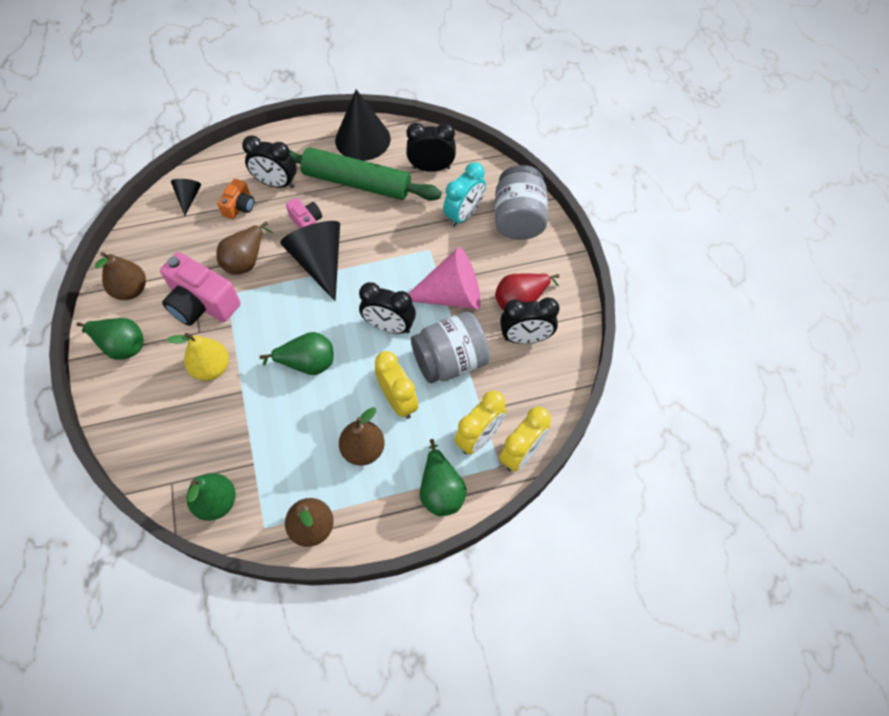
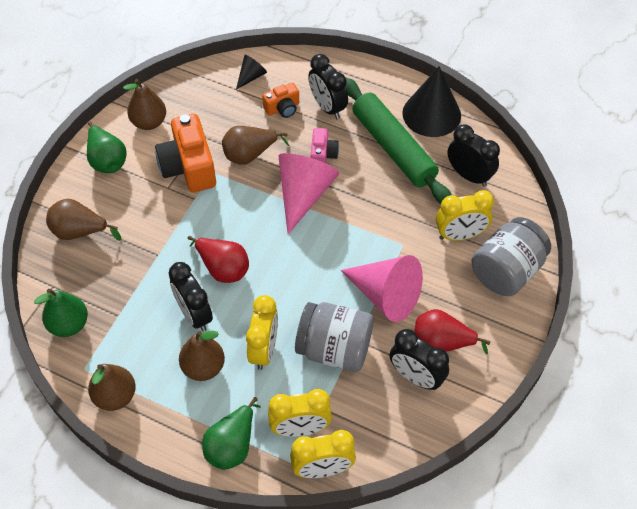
camera: 40 degrees right, 5 degrees down
pink camera [160,252,241,326] -> orange camera [155,114,216,192]
yellow pear [167,333,229,381] -> none
green pear [259,332,333,375] -> red pear [188,236,249,283]
black cone [280,221,340,301] -> pink cone [279,153,339,234]
black clock [359,282,416,334] -> black clock moved to [169,262,213,332]
turquoise clock [443,162,486,227] -> yellow clock [436,190,494,241]
none -> brown pear [46,199,121,241]

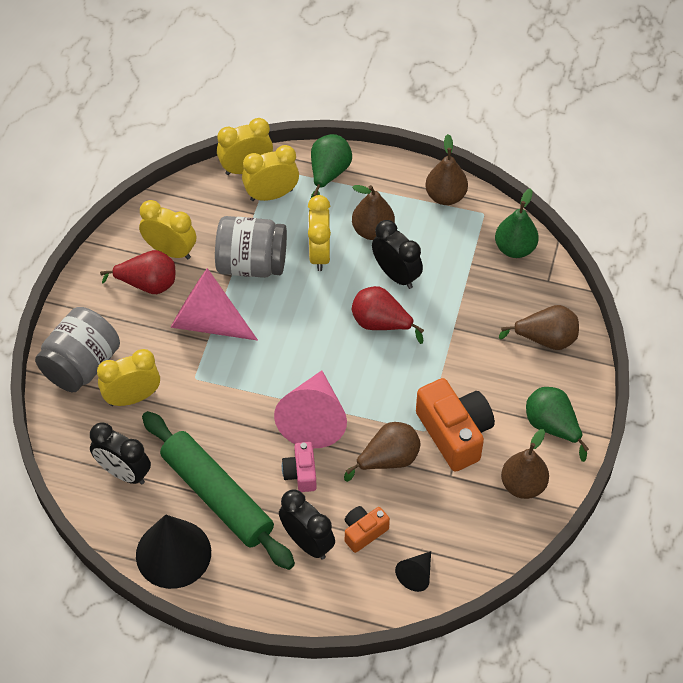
camera: 170 degrees right, 0 degrees up
black clock [390,329,449,390] -> yellow clock [139,200,196,260]

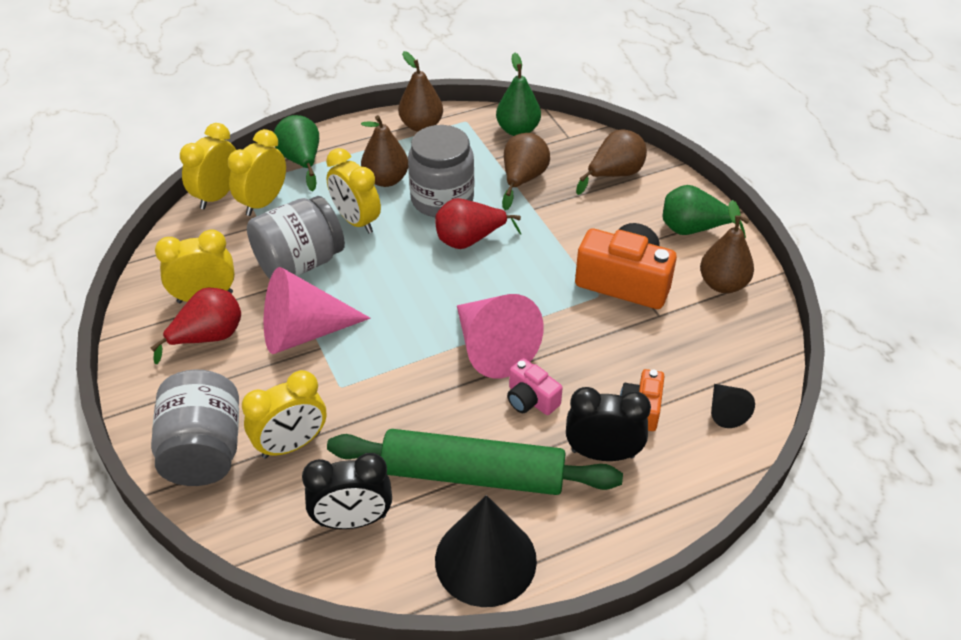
camera: 40 degrees left, 10 degrees down
yellow clock [97,349,160,406] -> yellow clock turned 150 degrees counterclockwise [242,370,326,459]
brown pear [344,422,421,482] -> brown pear moved to [502,133,550,210]
black clock [372,220,423,289] -> grey jar [408,125,474,217]

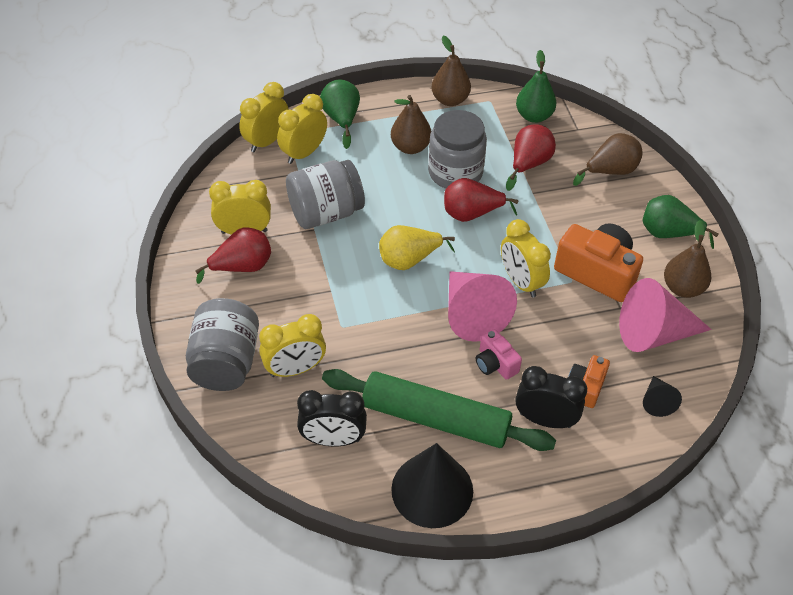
camera: 10 degrees right, 5 degrees up
pink cone [264,267,371,354] -> pink cone moved to [619,278,712,352]
yellow clock [326,148,381,233] -> yellow clock moved to [501,219,551,298]
brown pear [502,133,550,210] -> red pear [506,124,556,191]
none -> yellow pear [379,225,455,270]

